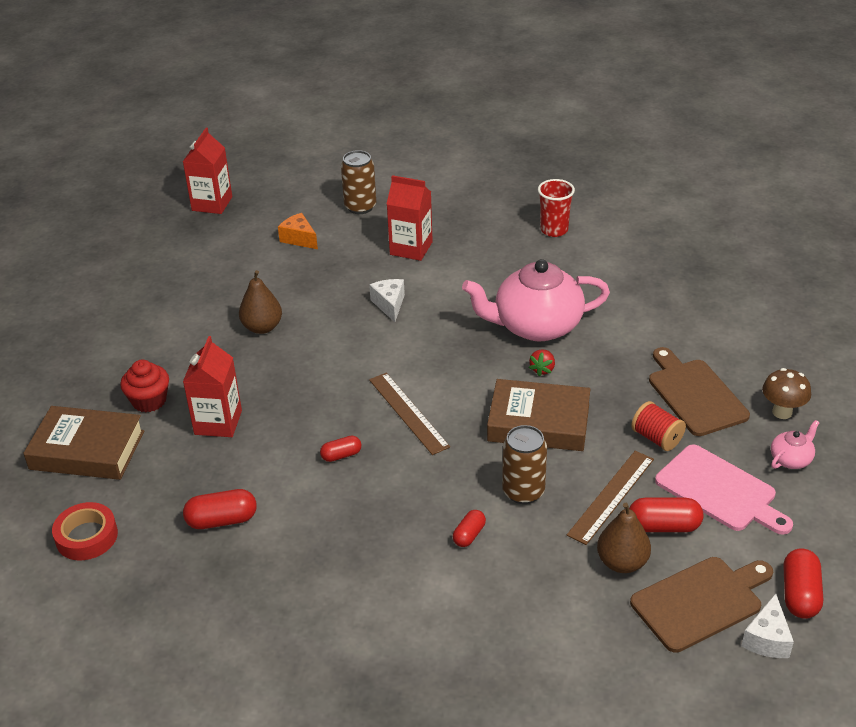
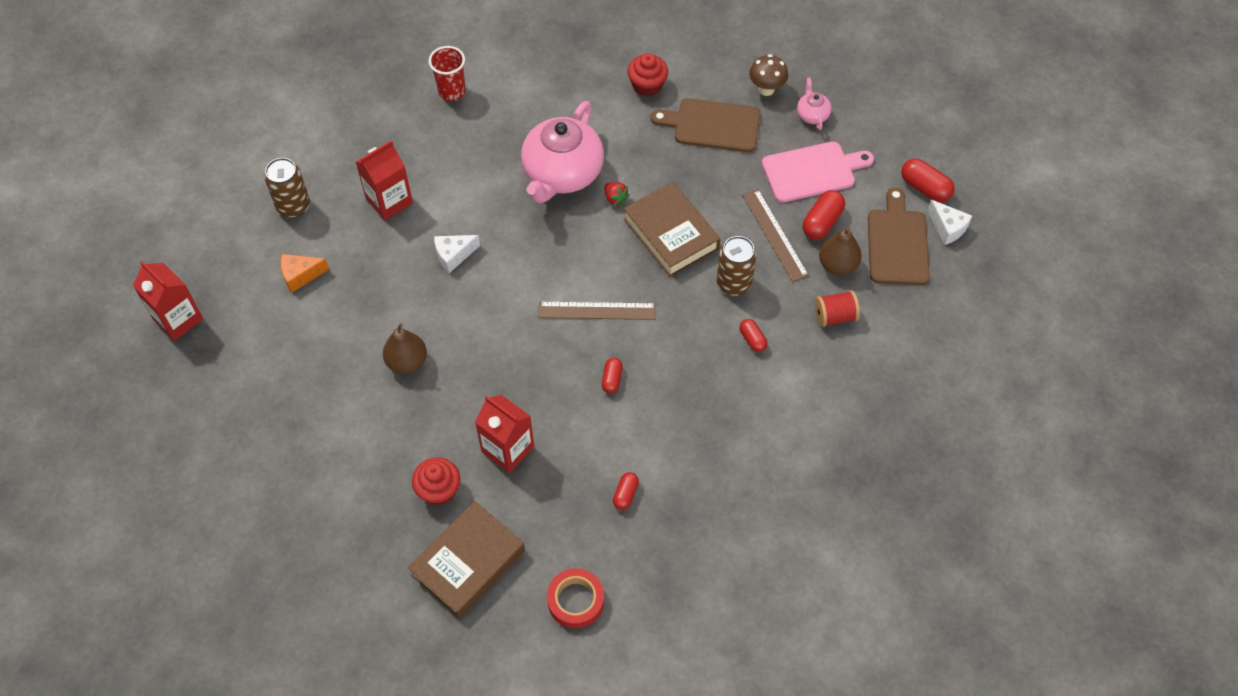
camera: 60 degrees left, 20 degrees up
red capsule [183,489,257,529] -> red capsule [613,472,639,510], size x0.61
white cheese [369,279,405,322] -> white cheese turned 45 degrees counterclockwise [434,235,480,273]
brown book [487,379,590,451] -> brown book turned 75 degrees counterclockwise [624,182,720,277]
red spool [631,401,686,451] -> red spool moved to [815,291,860,327]
none -> red cupcake [627,53,668,97]

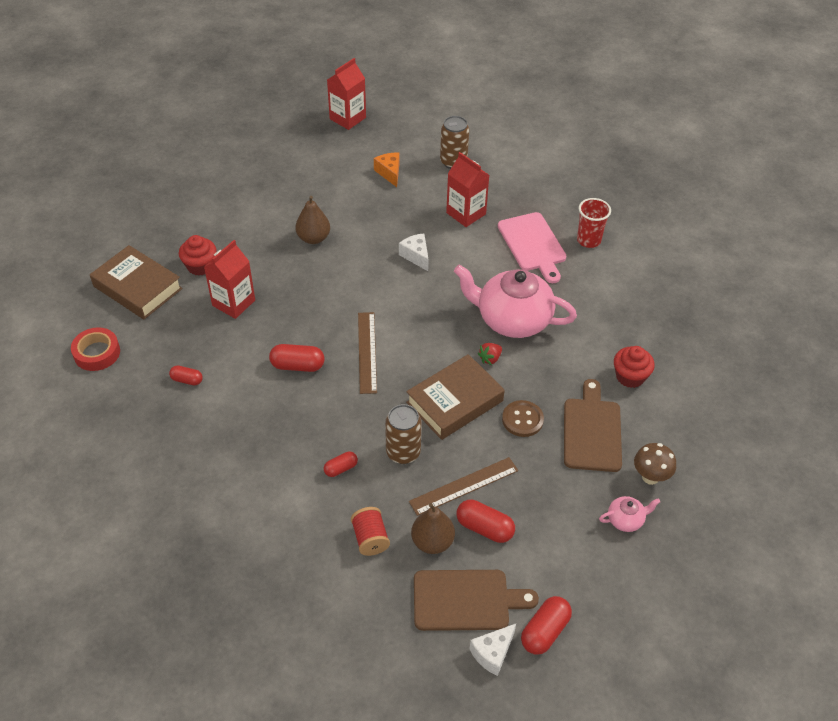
camera: 85 degrees right, 10 degrees down
red capsule [602,358,623,394] -> red capsule [269,344,324,372], size x1.63
pink cutting board [762,141,874,203] -> pink cutting board moved to [498,212,566,283]
none -> brown button [502,400,544,437]

